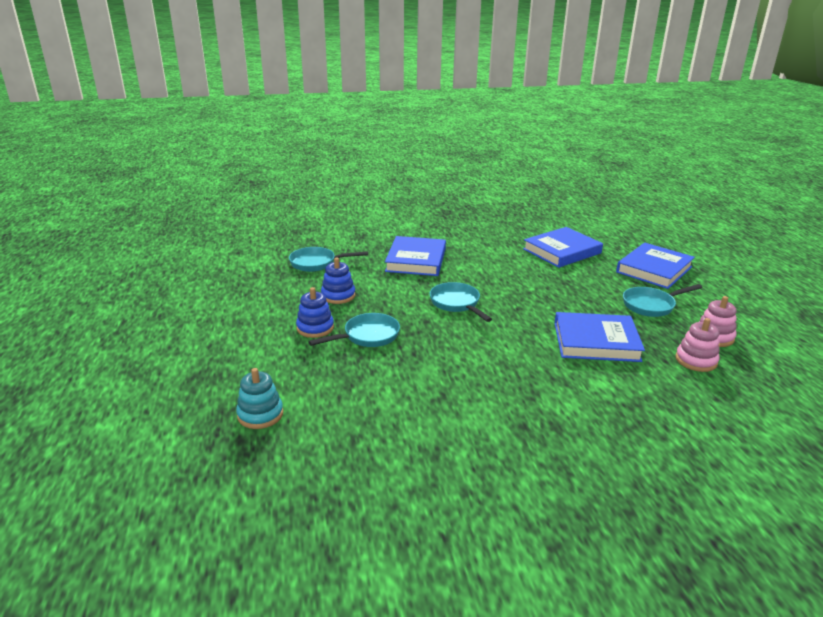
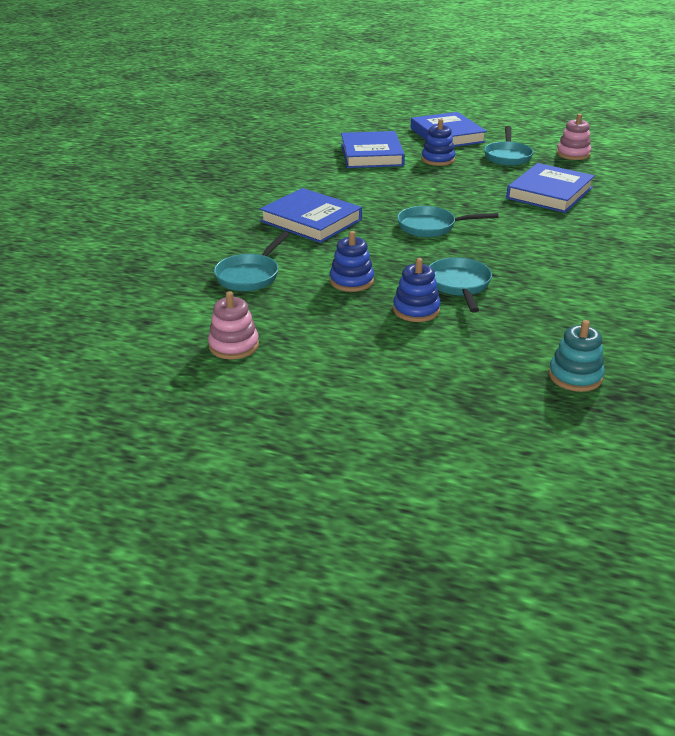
camera: 60 degrees left, 5 degrees up
pink stacking toy [676,318,720,372] -> pink stacking toy moved to [208,291,259,359]
none -> blue stacking toy [421,119,455,166]

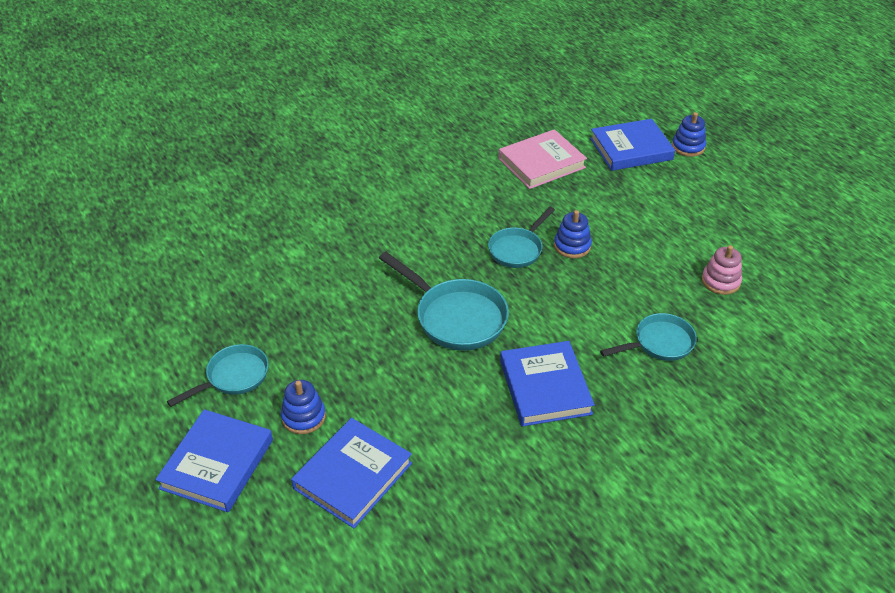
camera: 140 degrees left, 10 degrees up
blue stacking toy [330,231,374,292] -> blue stacking toy moved to [672,112,706,157]
turquoise pan [397,206,499,237] -> turquoise pan [379,252,509,351], size x1.56
blue book [506,163,595,213] -> blue book moved to [590,119,675,171]
turquoise stacking toy [549,320,605,392] -> pink book [498,129,587,189]
pink stacking toy [557,114,591,160] -> none

